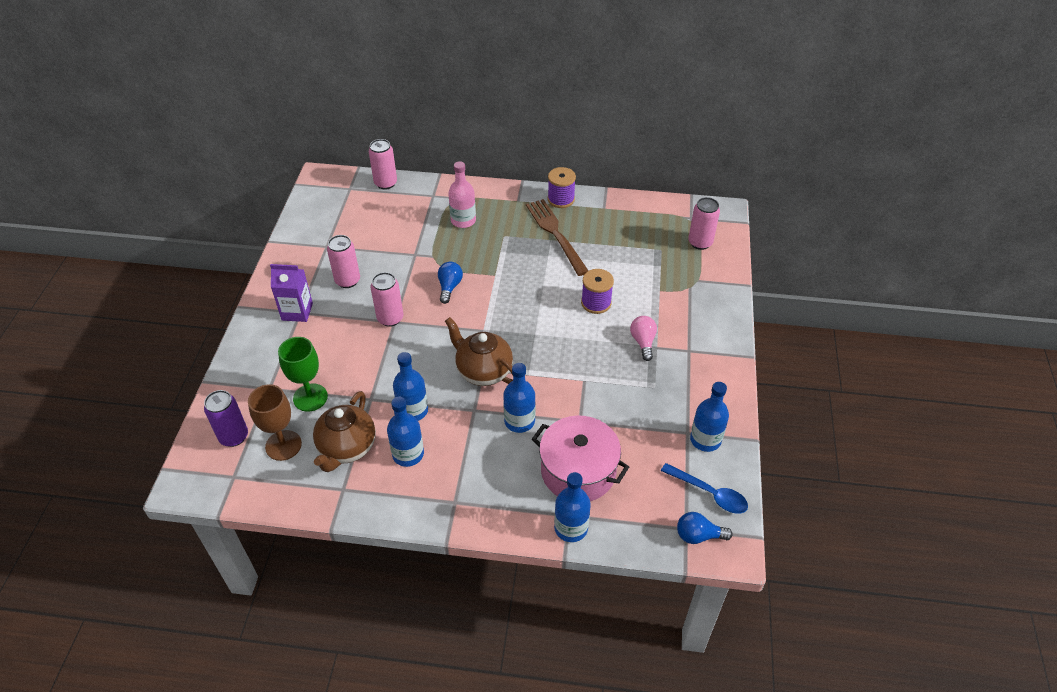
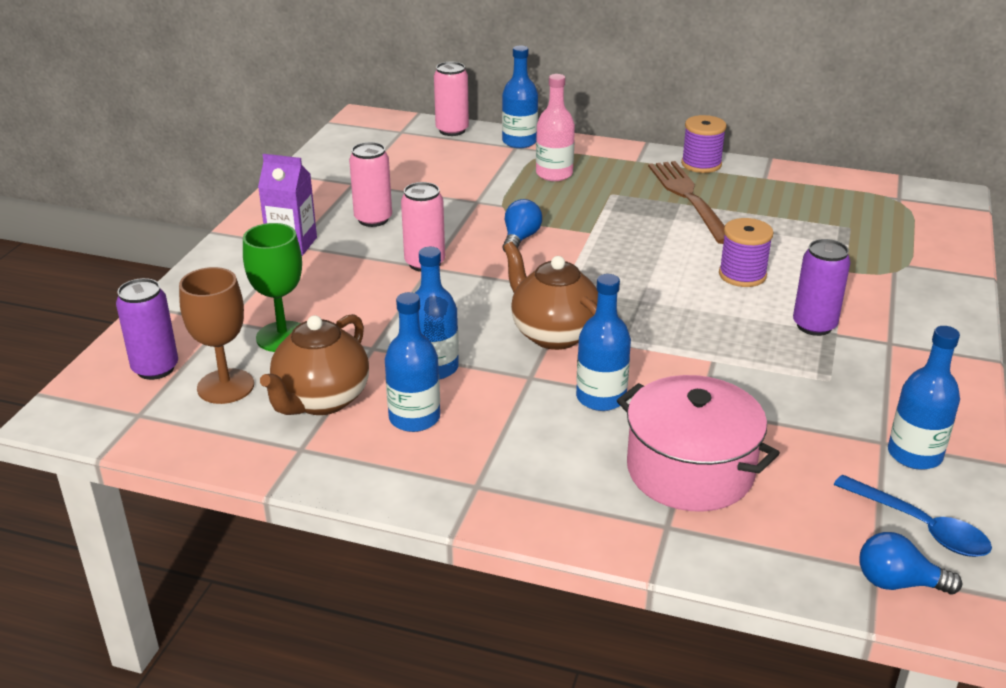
camera: 10 degrees right, 15 degrees down
blue bottle [554,472,591,542] -> blue bottle moved to [502,46,538,148]
pink light bulb [630,316,657,361] -> purple can [793,239,851,336]
pink can [688,197,720,250] -> none

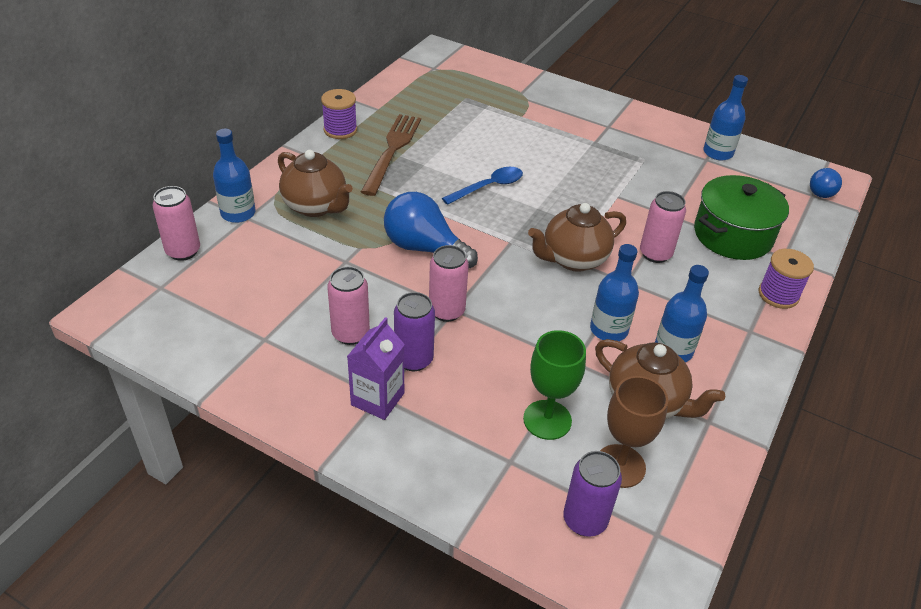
camera: 80 degrees left, 10 degrees up
blue light bulb [503,199,542,253] -> blue light bulb [384,192,478,269], size x1.76
pink bottle [536,74,575,181] -> brown teapot [278,150,353,217]
blue bottle [576,274,631,411] -> pink can [640,191,686,263]
pink pot [617,375,780,512] -> green pot [694,175,789,260]
brown fork [648,161,725,244] -> brown fork turned 105 degrees clockwise [361,114,421,196]
purple spool [719,218,774,287] -> purple spool moved to [759,249,814,309]
purple can [793,239,851,336] -> purple can moved to [394,292,435,371]
blue spoon [833,475,992,557] -> blue spoon moved to [442,167,523,205]

